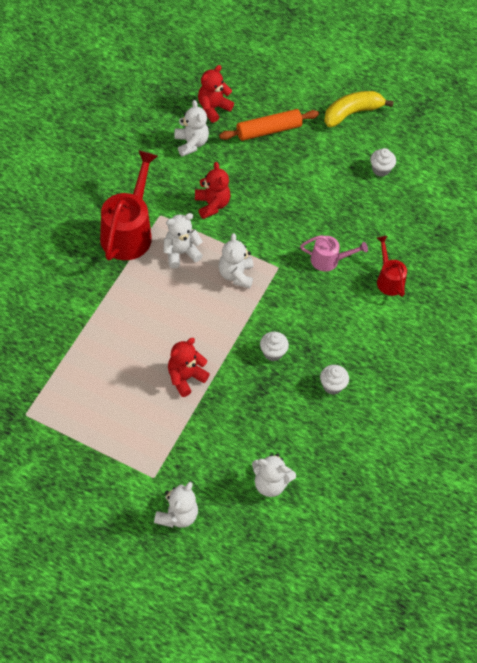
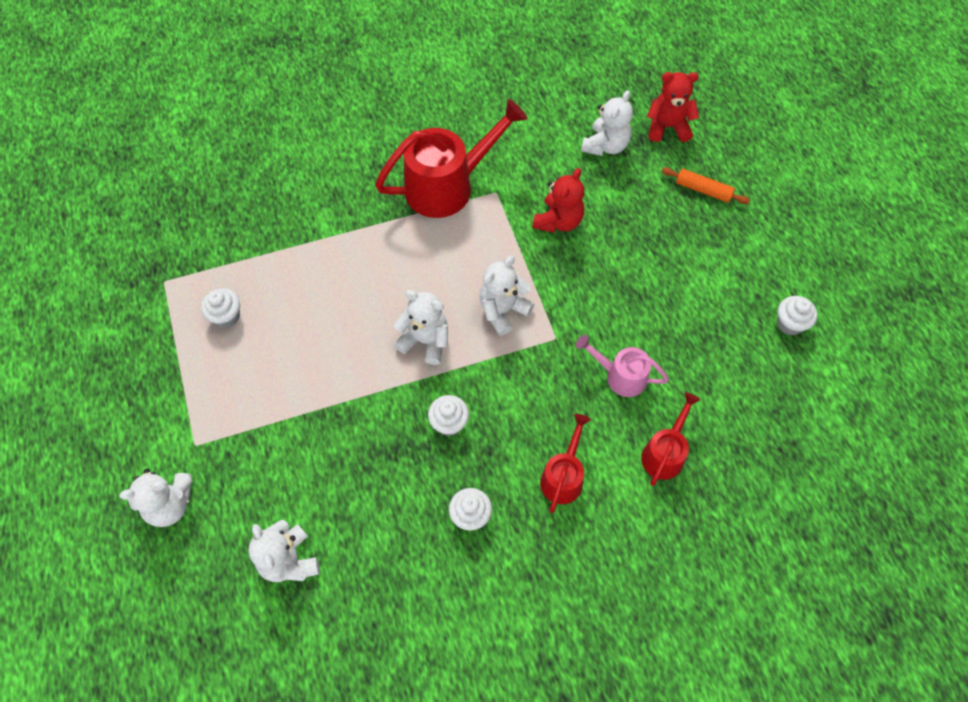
camera: 50 degrees right, 5 degrees up
white teddy bear [163,213,203,268] -> white teddy bear moved to [393,290,448,365]
red teddy bear [168,338,210,397] -> none
orange rolling pin [219,109,319,141] -> orange rolling pin [662,167,750,204], size x0.63
pink watering can [300,235,368,271] -> pink watering can turned 150 degrees clockwise [576,335,669,397]
yellow banana [324,91,394,127] -> none
none -> white cupcake [201,288,240,328]
none -> red watering can [540,414,591,513]

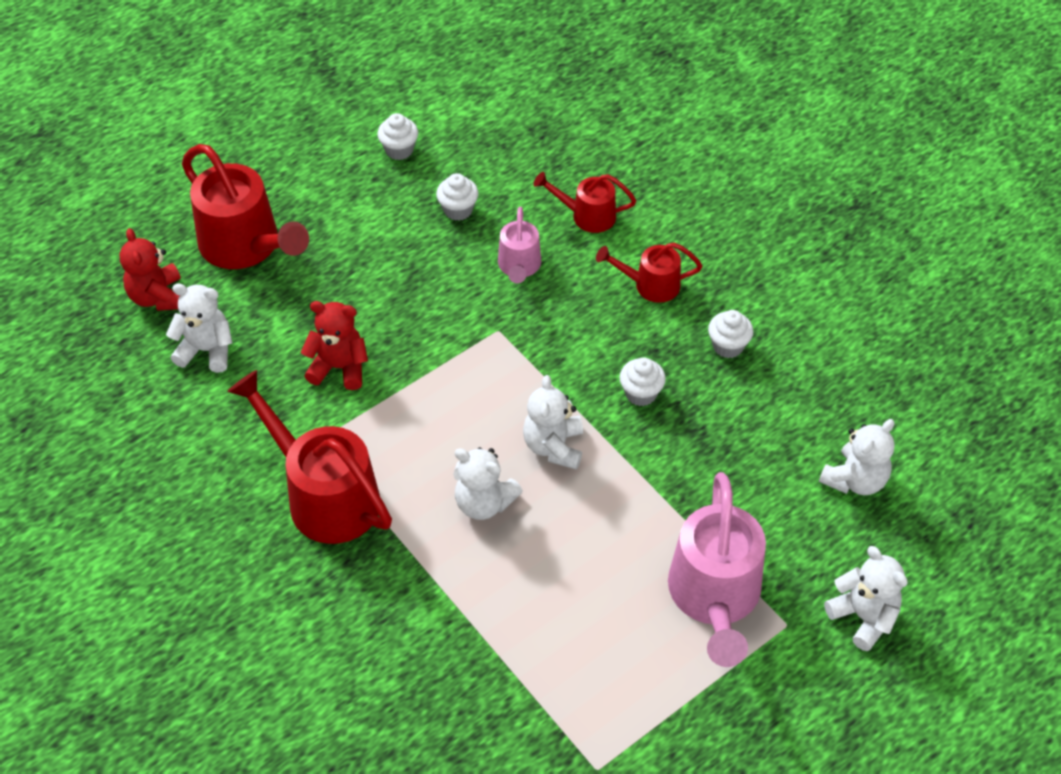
camera: 110 degrees left, 10 degrees down
white cupcake [201,288,240,328] -> white cupcake moved to [436,173,478,221]
white teddy bear [479,256,534,336] -> white teddy bear moved to [453,447,523,520]
orange rolling pin [662,167,750,204] -> red watering can [182,144,309,269]
none -> pink watering can [668,472,766,667]

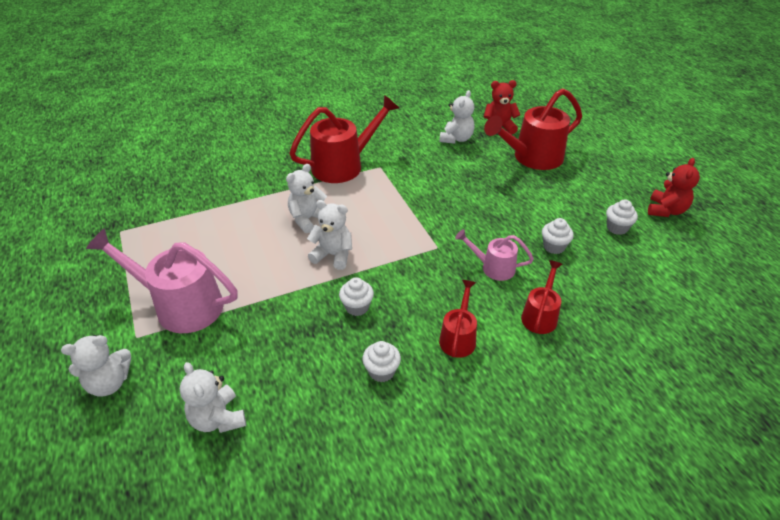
camera: 105 degrees right, 10 degrees down
red teddy bear [301,301,368,390] -> red teddy bear moved to [648,158,700,217]

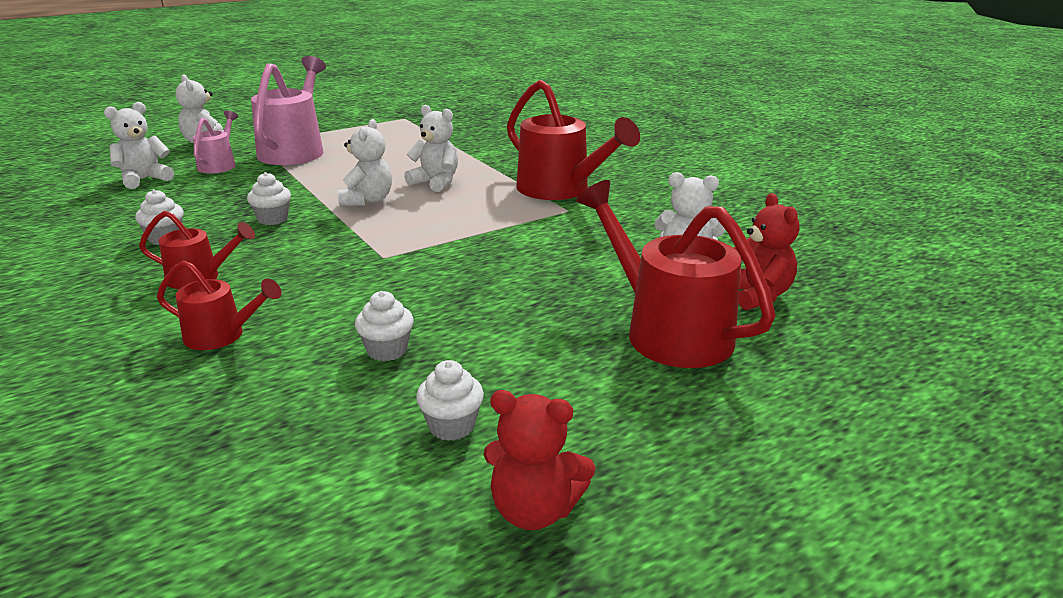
camera: 80 degrees right, 15 degrees down
pink watering can [455,229,534,281] -> pink watering can moved to [193,111,238,173]

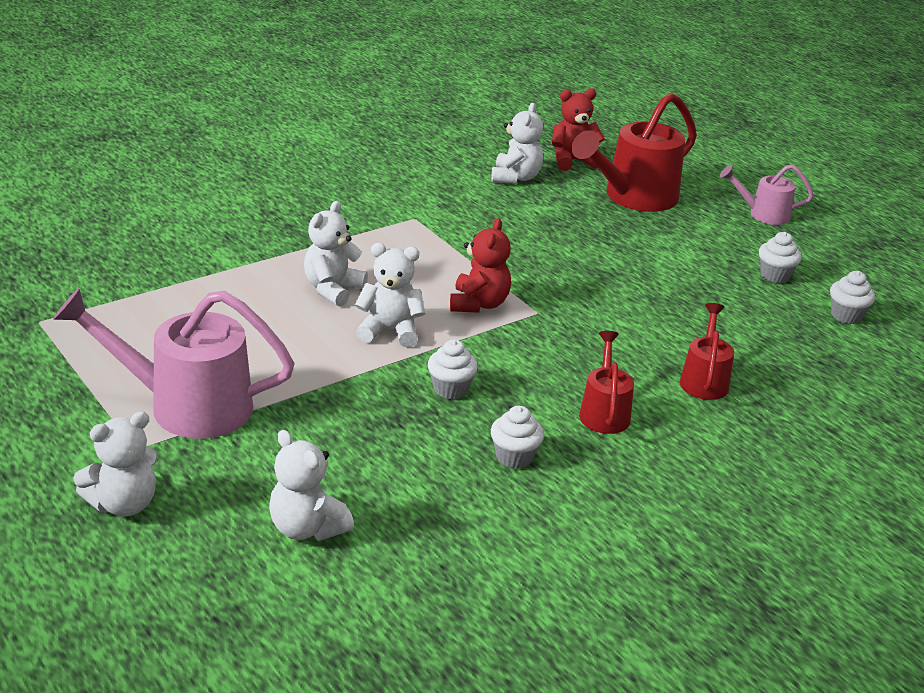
camera: 95 degrees left, 5 degrees up
pink watering can [193,111,238,173] -> pink watering can moved to [720,165,814,225]
white cupcake [355,291,414,361] -> white cupcake moved to [830,271,875,324]
red teddy bear [484,390,595,530] -> red teddy bear moved to [450,218,511,313]
red watering can [507,80,640,200] -> none

